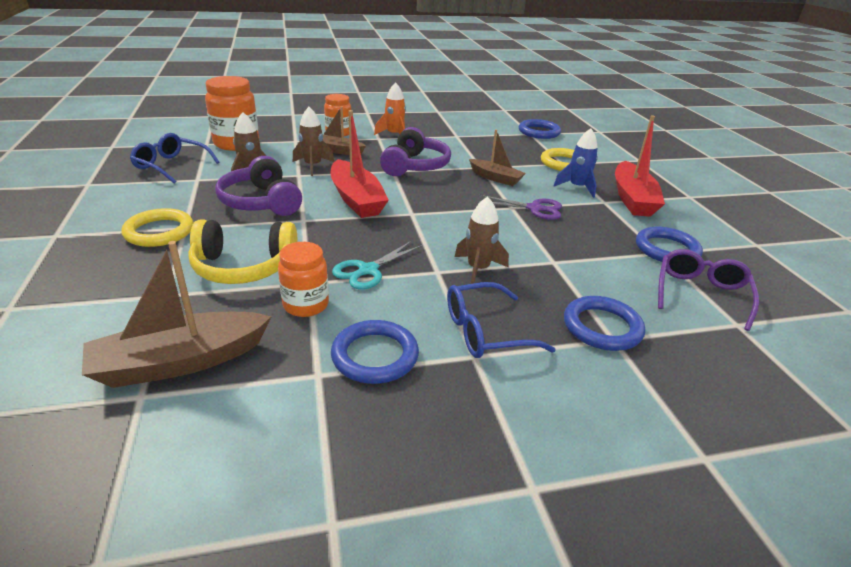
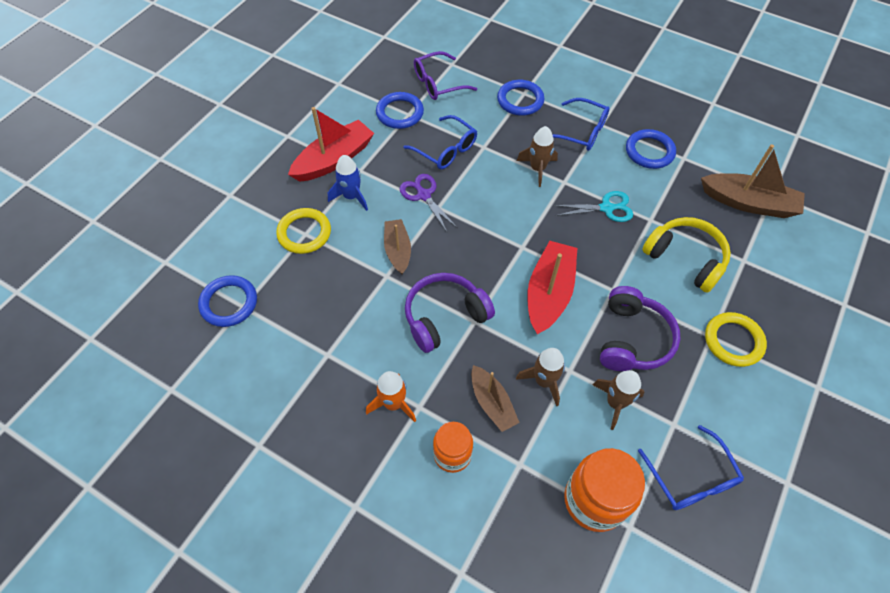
camera: 135 degrees left, 25 degrees up
orange jar [278,242,329,317] -> none
none -> blue glasses [403,115,477,169]

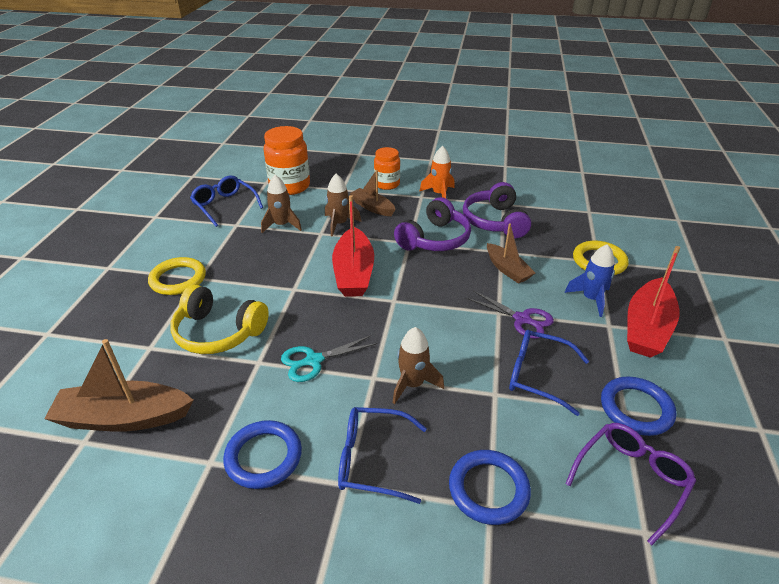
camera: 160 degrees right, 20 degrees down
blue ring [198,275,257,327] -> none
purple headphones [600,286,681,371] -> purple headphones moved to [463,182,531,238]

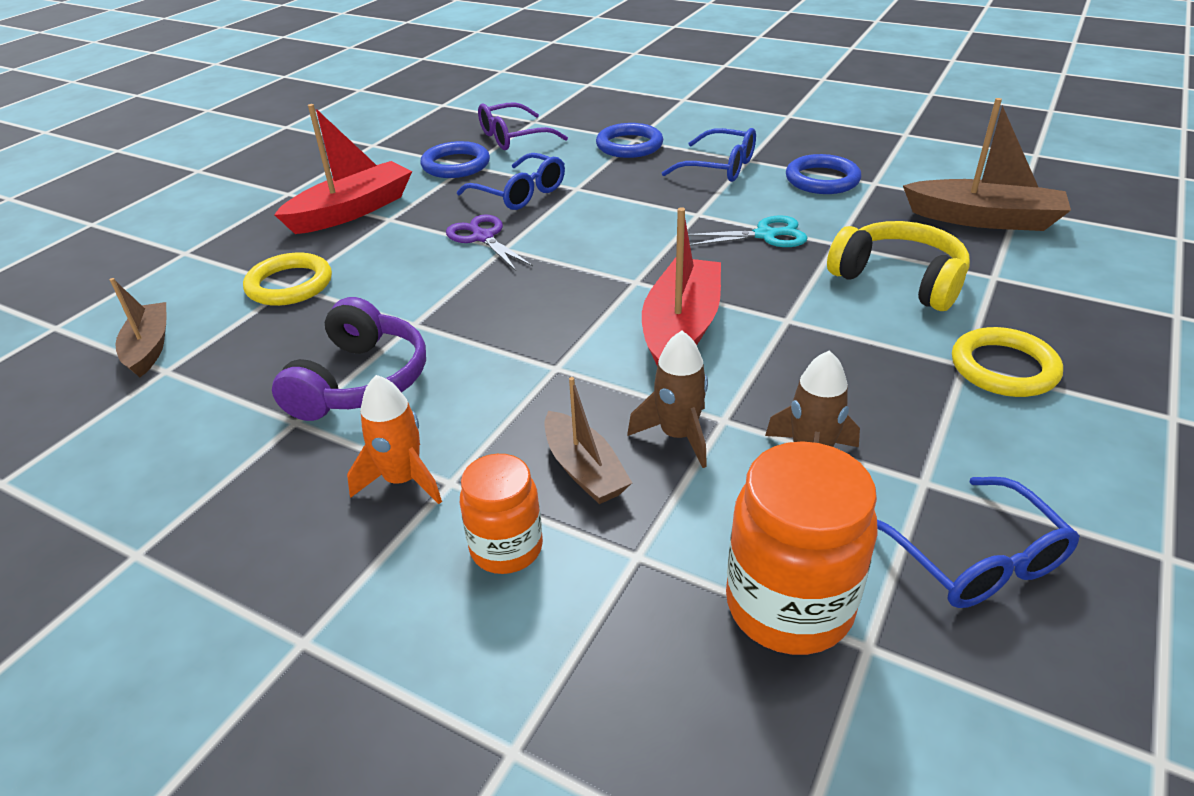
camera: 160 degrees left, 0 degrees up
brown rocket [393,327,444,404] -> none
purple headphones [394,197,471,251] -> none
brown boat [487,223,535,284] -> brown boat moved to [110,278,167,378]
blue rocket [564,244,615,317] -> none

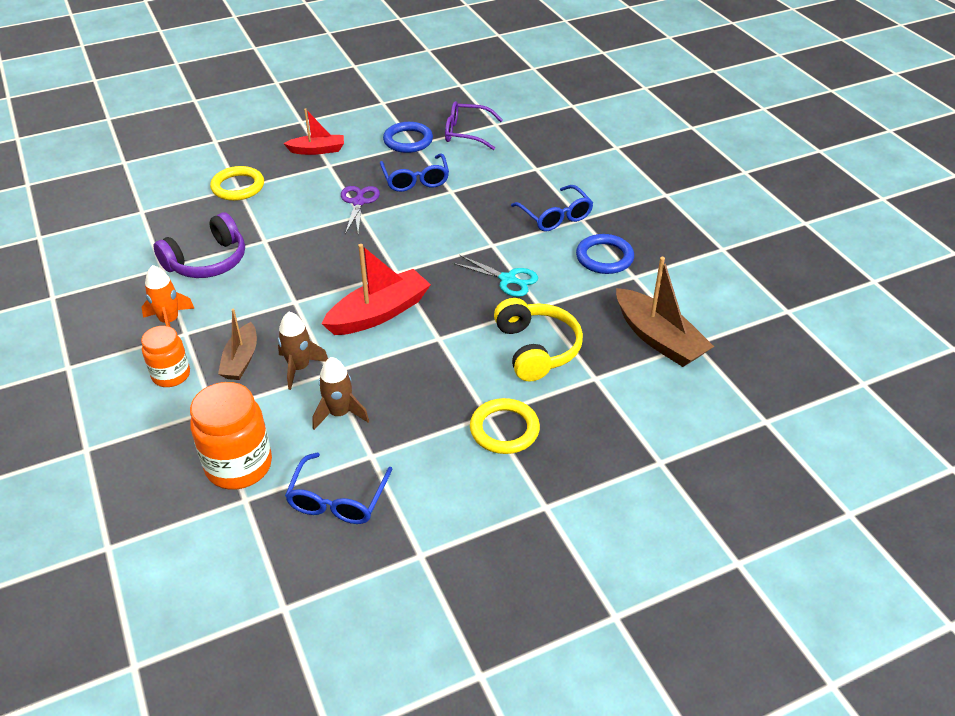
camera: 35 degrees right, 5 degrees up
brown boat [110,278,167,378] -> none
red boat [274,104,412,234] -> red boat [283,108,344,155], size x0.62
blue ring [596,123,663,158] -> none

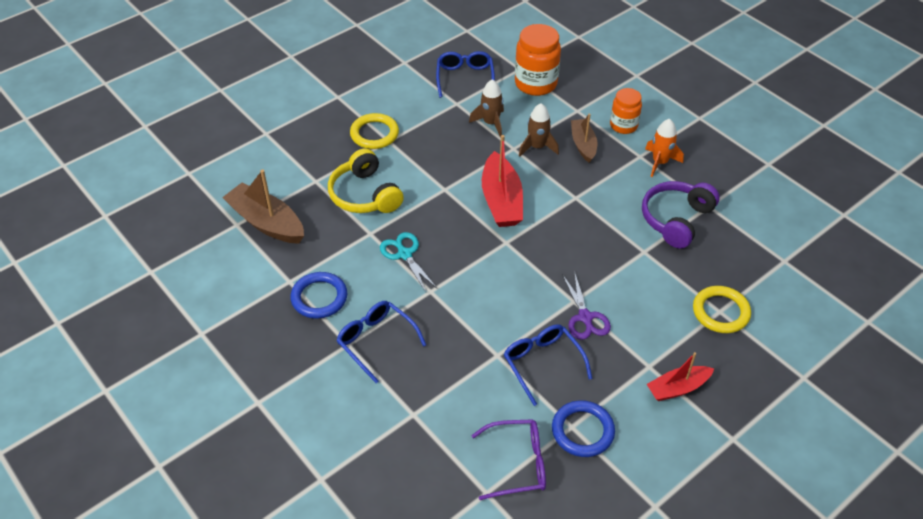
camera: 165 degrees right, 5 degrees up
red boat [322,244,431,335] -> red boat turned 45 degrees counterclockwise [482,135,523,227]
turquoise scissors [453,255,538,297] -> turquoise scissors turned 45 degrees clockwise [380,232,438,292]

